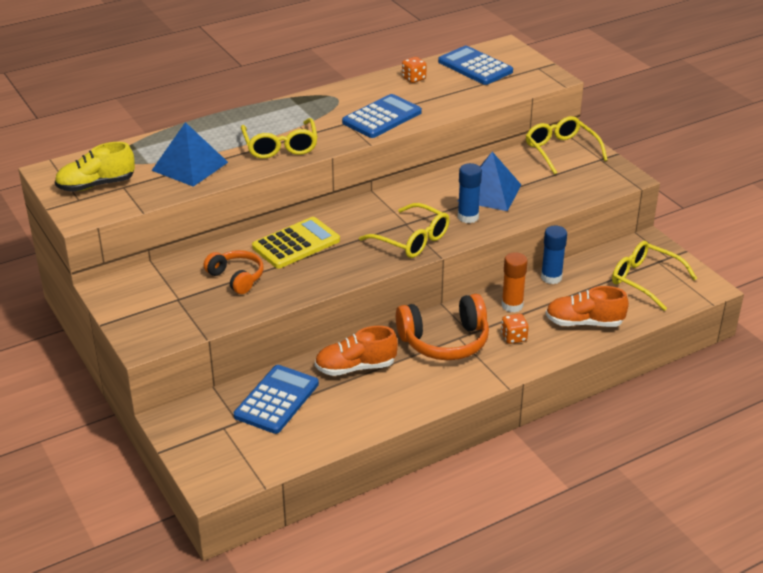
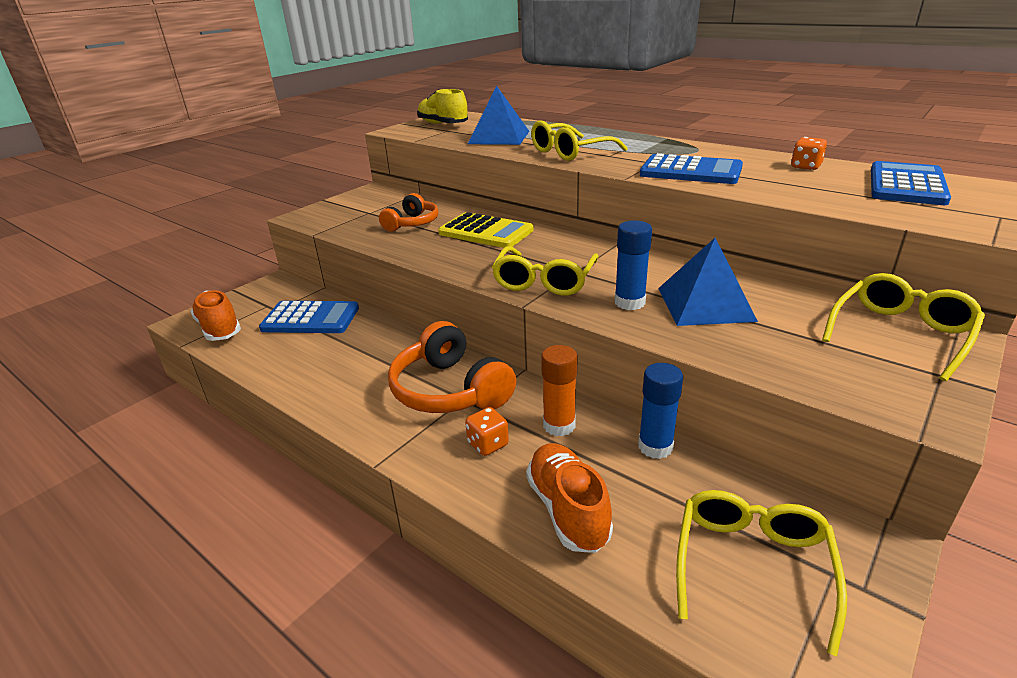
camera: 70 degrees right, 5 degrees down
orange shoe [315,326,398,376] -> orange shoe moved to [191,290,241,341]

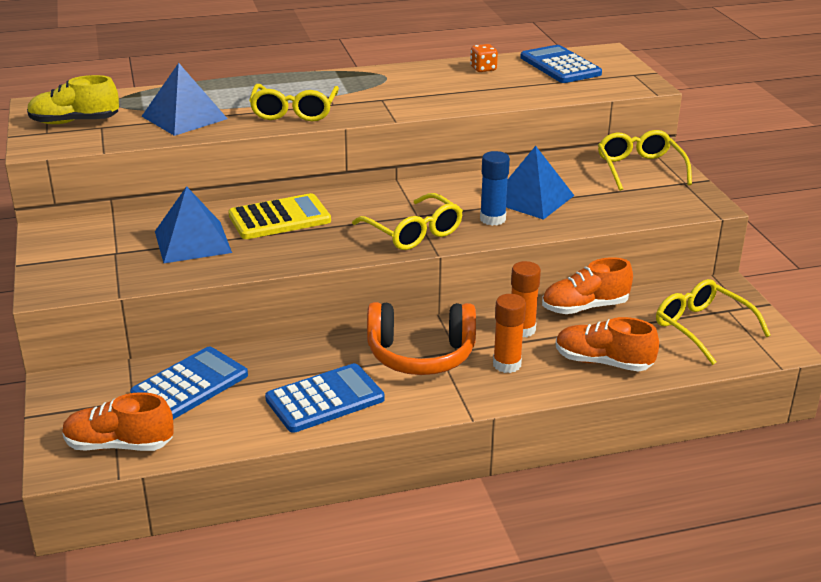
camera: 55 degrees left, 0 degrees up
orange headphones [379,193,439,231] -> blue pyramid [155,186,232,263]
orange dice [465,407,509,456] -> orange glue stick [493,294,526,373]
blue glue stick [638,363,683,459] -> orange shoe [542,257,633,314]
blue calculator [640,153,743,184] -> blue calculator moved to [265,363,385,433]

